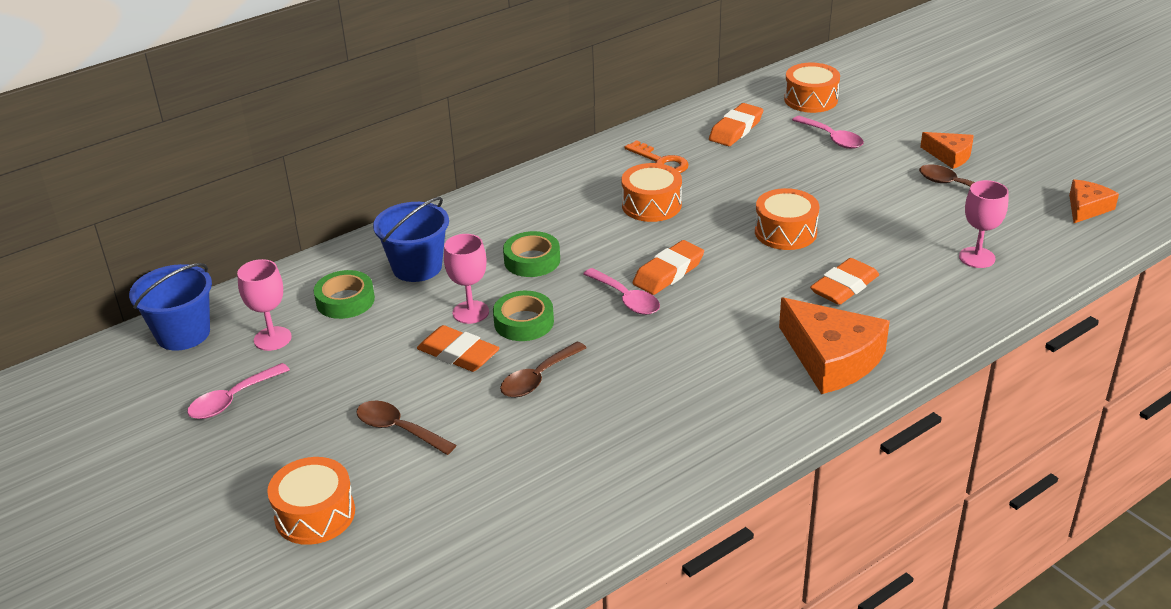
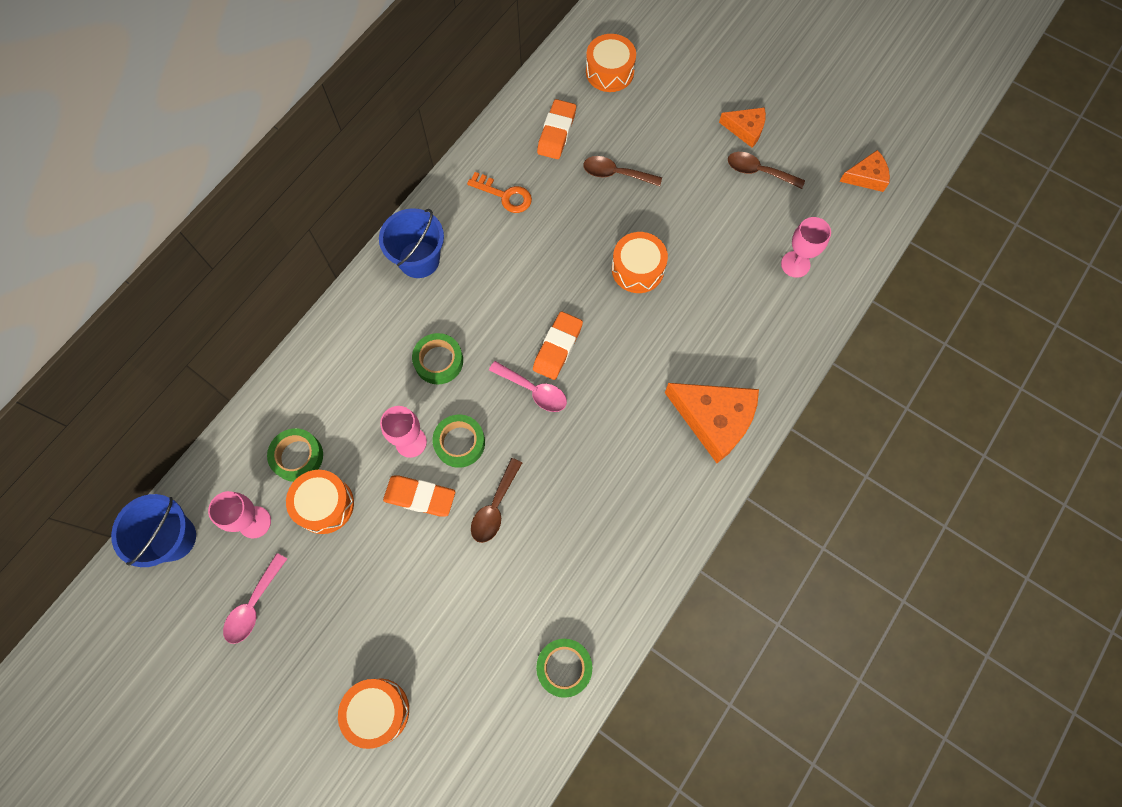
camera: 20 degrees left, 35 degrees up
brown spoon [356,401,456,455] -> brown spoon moved to [583,156,662,186]
blue bucket [373,197,449,282] -> blue bucket moved to [379,208,444,278]
orange drum [621,163,682,222] -> orange drum moved to [286,470,354,534]
pink spoon [792,116,864,149] -> none
orange eraser [810,258,879,305] -> none
orange cheese [1069,179,1119,223] -> orange cheese turned 60 degrees clockwise [839,150,890,192]
none -> green tape [536,639,592,698]

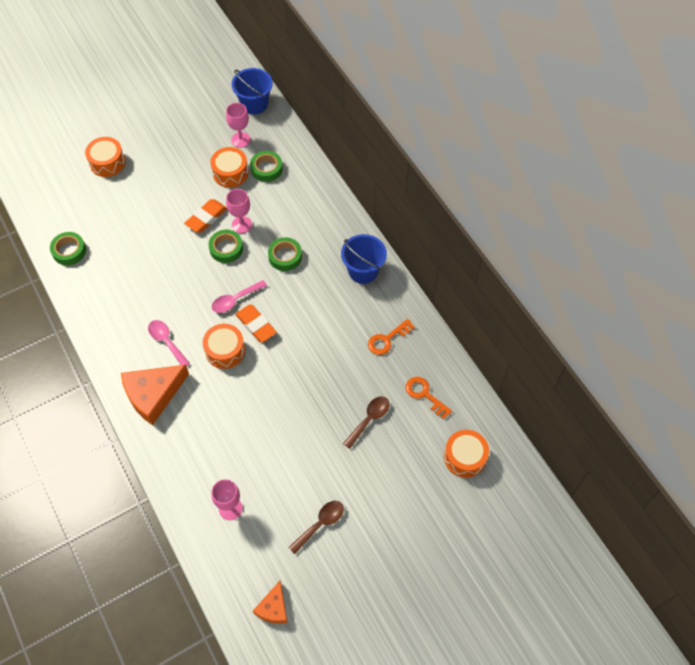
camera: 115 degrees right, 10 degrees down
pink spoon [223,553,287,644] -> pink spoon moved to [148,320,190,366]
brown spoon [471,458,522,543] -> none
orange eraser [537,99,576,159] -> orange key [405,377,452,420]
orange drum [612,232,668,293] -> orange drum moved to [203,324,245,369]
orange cheese [719,107,766,148] -> none

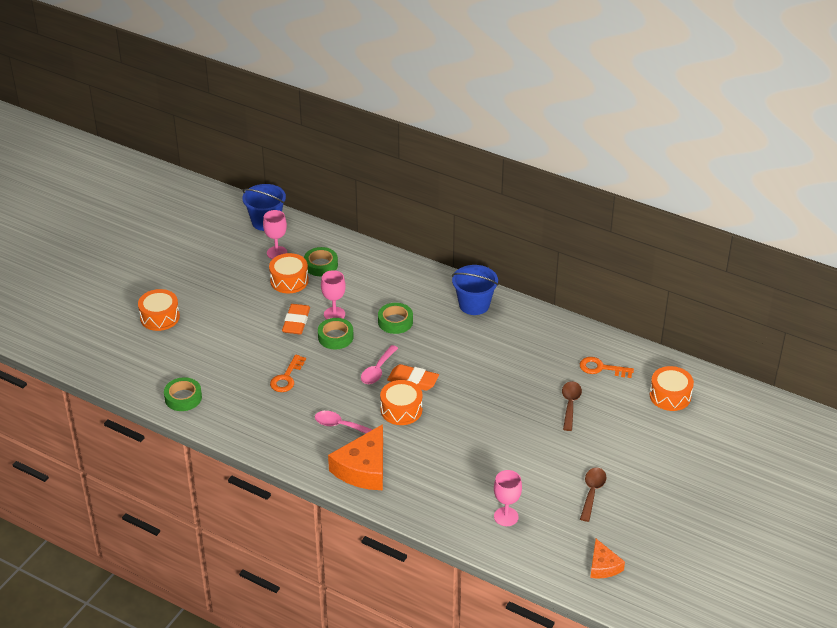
camera: 30 degrees left, 20 degrees down
orange key [368,319,415,355] -> orange key moved to [270,354,306,392]

